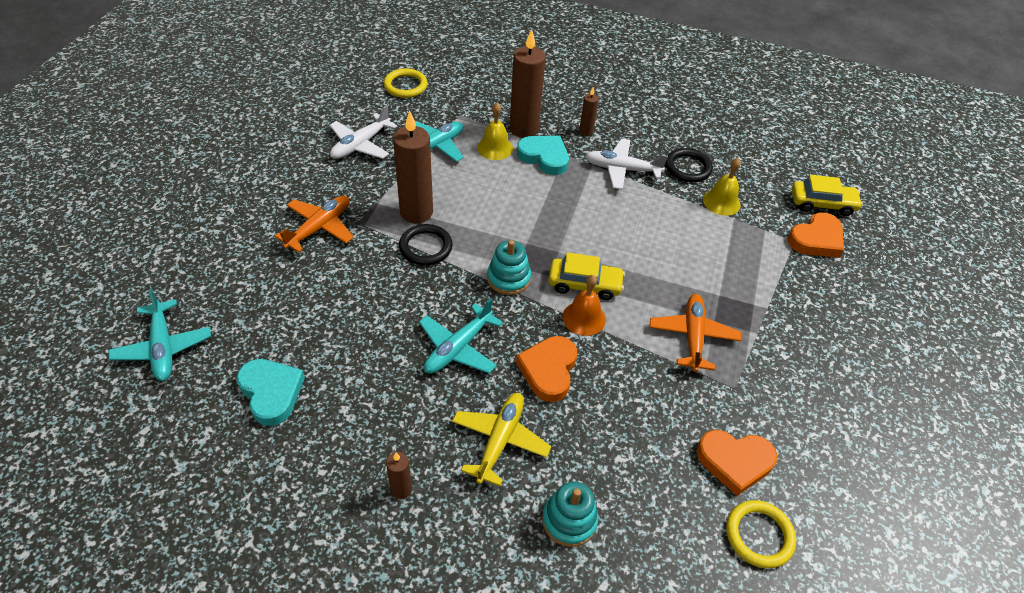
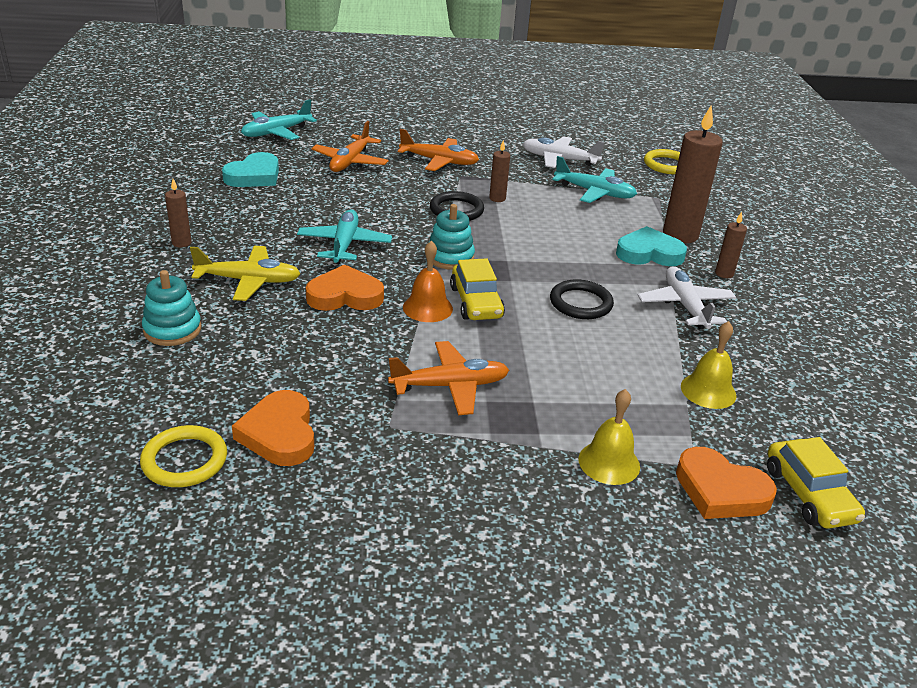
camera: 70 degrees right, 15 degrees down
brown candle [393,110,433,223] -> brown candle [489,140,510,202], size x0.48
turquoise plane [419,298,503,374] -> turquoise plane turned 75 degrees clockwise [297,210,392,264]
yellow bell [477,103,513,160] -> yellow bell moved to [578,389,640,485]
turquoise heart [517,136,569,175] -> turquoise heart turned 105 degrees counterclockwise [616,226,687,266]
black ring [665,148,713,182] -> black ring moved to [550,279,614,319]
none -> orange plane [311,121,389,172]

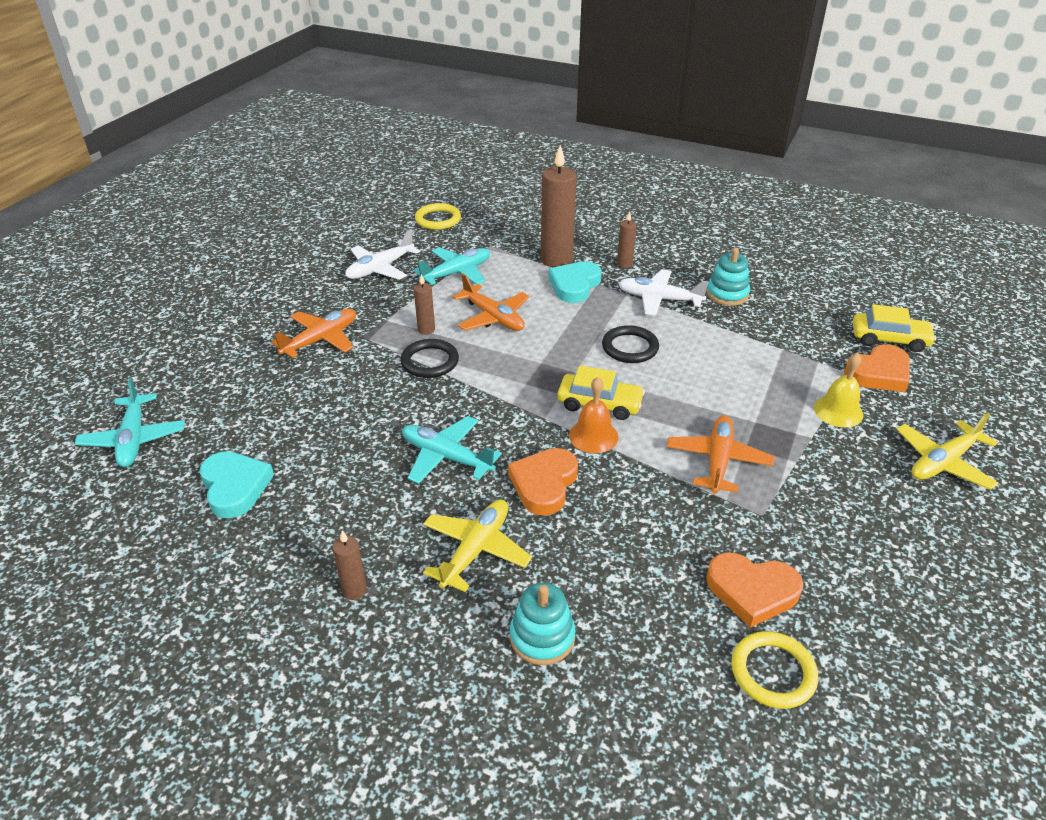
camera: 60 degrees left, 5 degrees up
orange plane [311,121,389,172] -> orange plane moved to [452,274,529,331]
turquoise stacking toy [429,204,475,270] -> turquoise stacking toy moved to [707,248,750,306]
yellow bell [681,321,736,409] -> none
none -> yellow plane [896,413,999,490]

